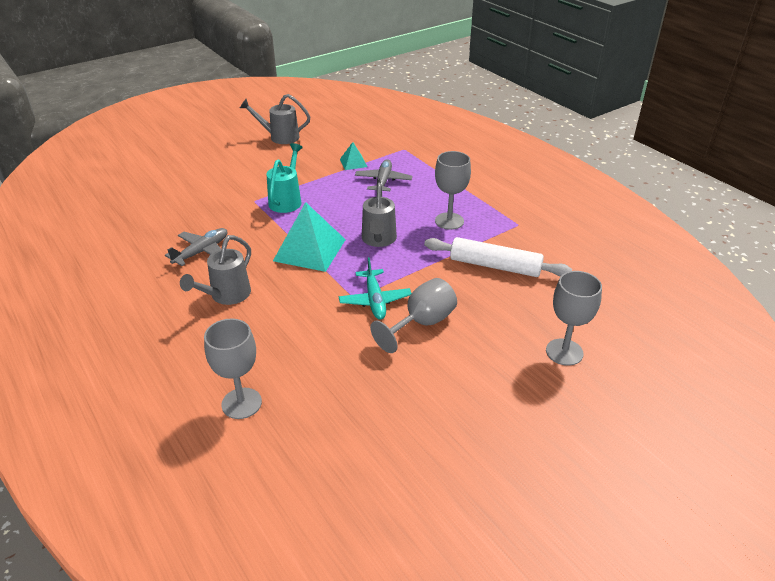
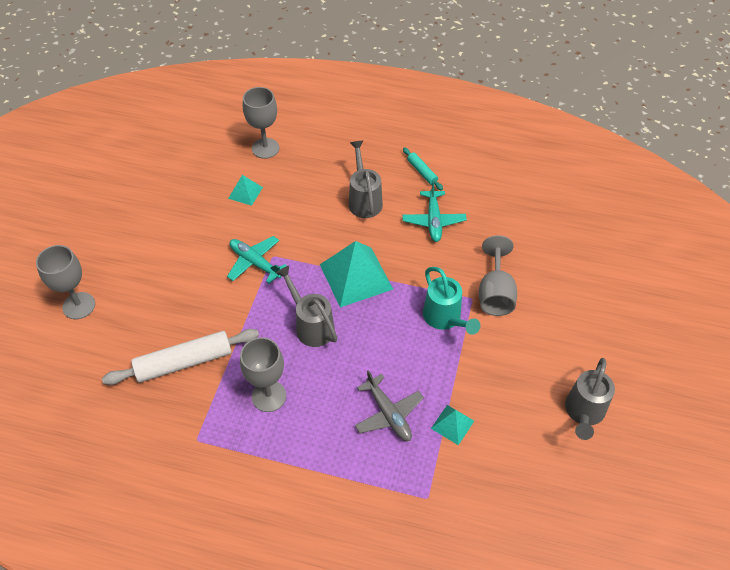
camera: 140 degrees right, 15 degrees up
grey plane [165,228,227,266] -> turquoise plane [402,180,467,242]
grey watering can [240,94,310,144] -> grey watering can turned 150 degrees clockwise [565,358,615,440]
grey goblet [370,278,457,353] -> grey goblet moved to [479,235,517,316]
none -> turquoise pyramid [228,175,263,206]
none -> turquoise rolling pin [403,147,443,190]

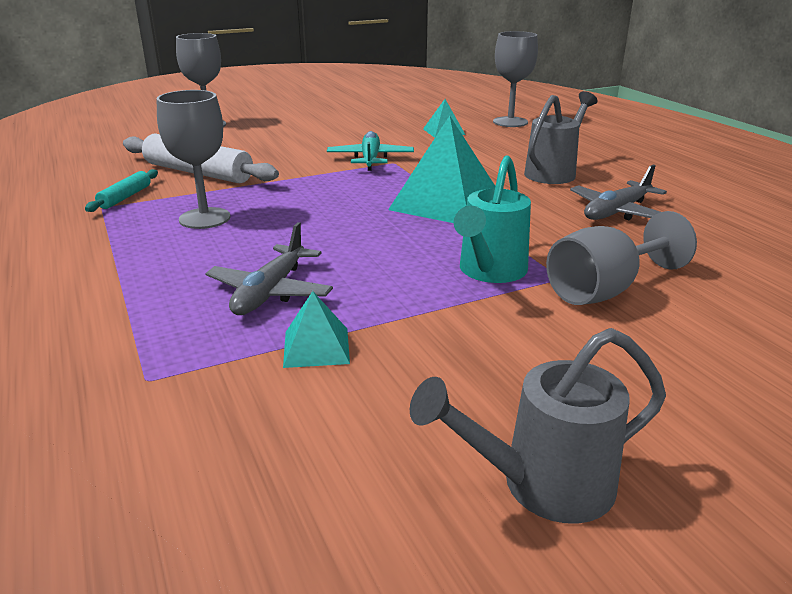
camera: 50 degrees right, 25 degrees down
grey watering can [276,266,337,347] -> none
turquoise plane [402,180,467,242] -> grey plane [570,164,667,220]
turquoise rolling pin [403,147,443,190] -> turquoise rolling pin moved to [85,169,158,212]

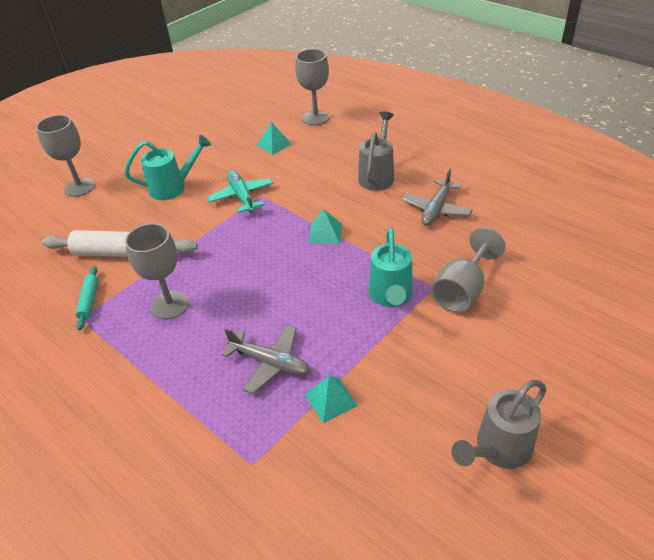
camera: 20 degrees left, 15 degrees up
grey plane [205,222,333,315] -> grey plane turned 60 degrees counterclockwise [222,325,310,394]
turquoise pyramid [388,116,495,223] -> turquoise pyramid [309,209,342,244], size x0.50
none -> turquoise watering can [124,135,211,200]

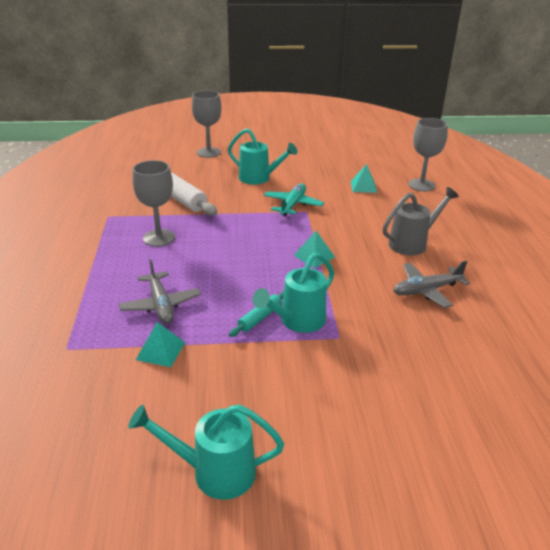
camera: 40 degrees right, 10 degrees down
turquoise rolling pin [75,266,99,330] -> turquoise rolling pin moved to [229,291,284,337]
grey goblet [431,227,505,313] -> none
grey watering can [451,380,546,469] -> turquoise watering can [128,404,284,500]

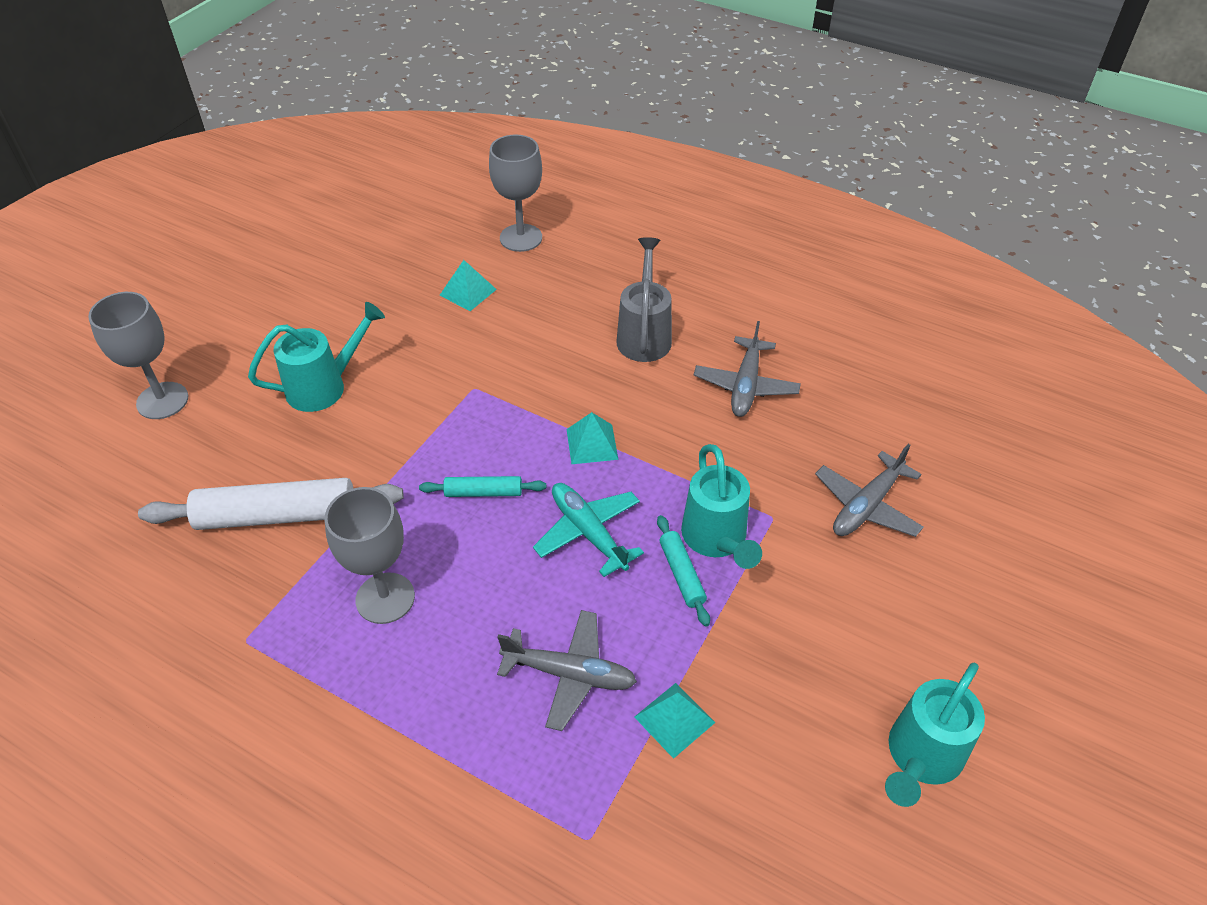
camera: 55 degrees left, 15 degrees up
turquoise plane [264,183,324,217] -> turquoise plane moved to [533,483,644,577]
none -> turquoise rolling pin [419,476,546,497]
none -> grey plane [815,444,924,537]

